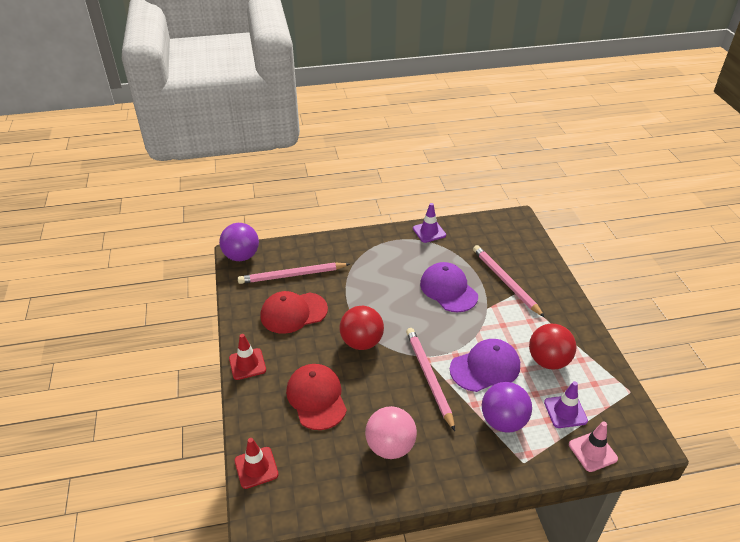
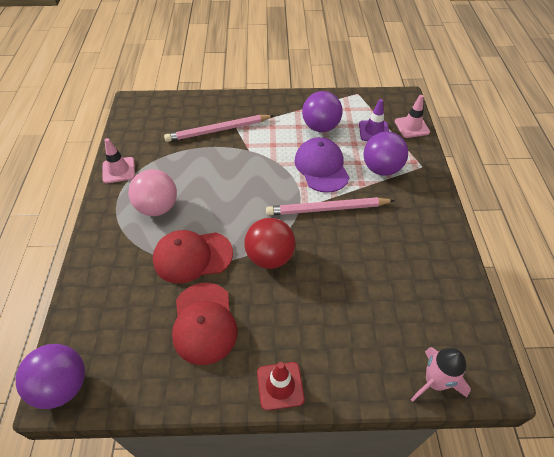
camera: 80 degrees left, 10 degrees up
red traffic cone [235,438,279,489] -> pink rocket [411,347,471,402]
pink pencil [238,262,350,284] -> none
red cap [286,364,347,430] -> red cap moved to [153,230,233,283]
pink ball [365,406,417,459] -> pink ball moved to [128,169,177,216]
purple traffic cone [413,203,446,243] -> pink traffic cone [102,138,135,183]
purple cap [420,262,478,312] -> none
red ball [529,324,577,370] -> purple ball [302,91,343,132]

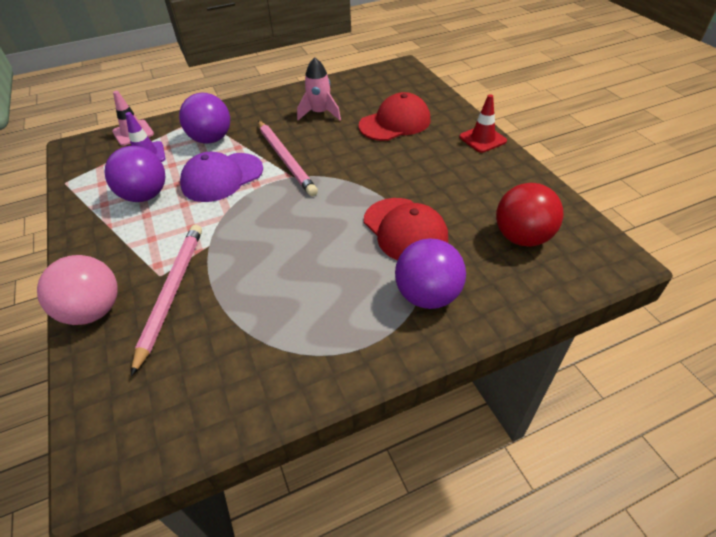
camera: 110 degrees left, 5 degrees down
purple ball [16,344,85,409] -> purple ball moved to [395,238,466,309]
pink traffic cone [102,138,135,183] -> none
pink ball [128,169,177,216] -> pink ball moved to [37,255,118,325]
pink pencil [164,115,274,142] -> pink pencil turned 135 degrees counterclockwise [131,224,202,376]
red cap [172,283,238,365] -> red cap moved to [358,92,430,141]
red ball [245,218,295,269] -> red ball moved to [496,183,563,247]
pink rocket [411,347,471,402] -> pink rocket moved to [297,57,341,120]

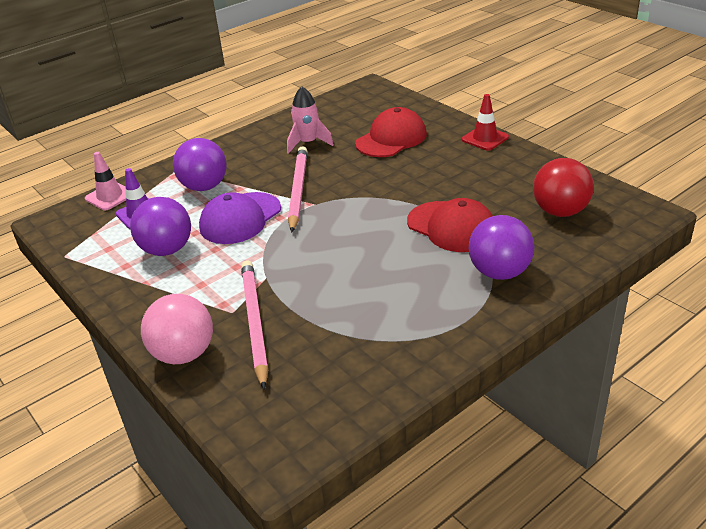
camera: 15 degrees left, 10 degrees down
pink pencil [258,121,318,196] -> pink pencil turned 135 degrees counterclockwise [288,146,307,233]

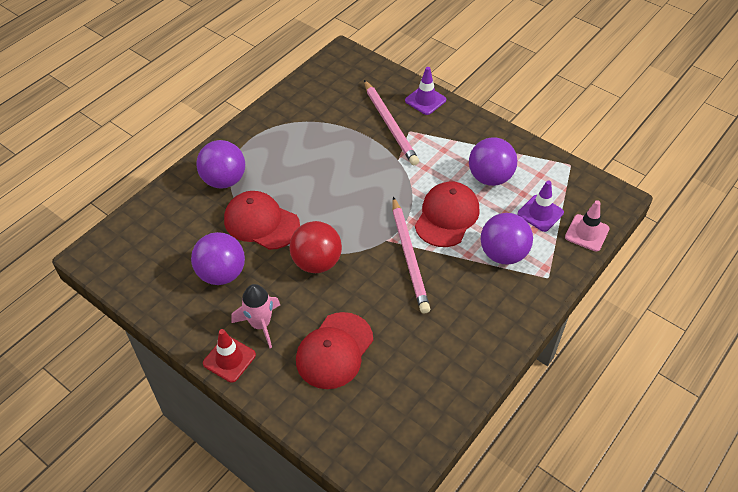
camera: 165 degrees right, 15 degrees up
pink ball [141,294,213,364] -> purple traffic cone [405,67,446,115]
purple cap [199,192,281,244] -> red cap [415,181,480,247]
pink rocket [287,87,334,154] -> pink rocket moved to [231,284,280,348]
red ball [533,158,594,217] -> red ball moved to [290,221,342,273]
none -> purple ball [191,232,245,285]

